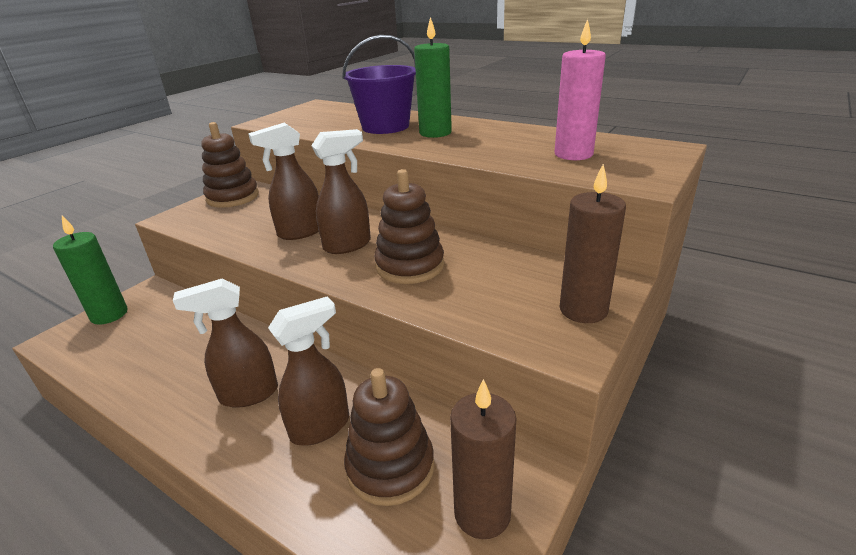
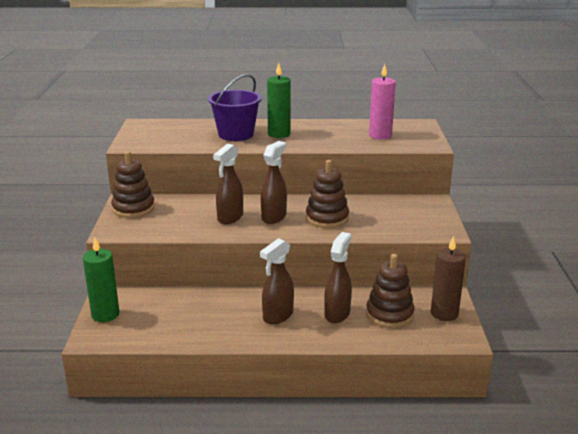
camera: 35 degrees left, 5 degrees down
brown candle [559,164,626,323] -> none

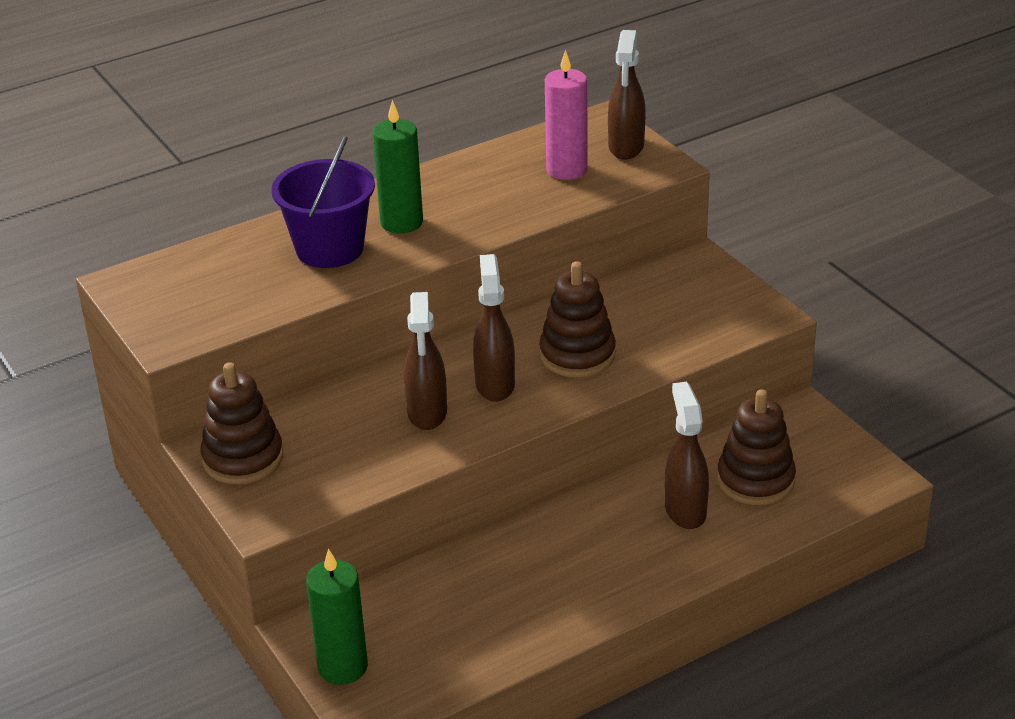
camera: 30 degrees left, 10 degrees up
brown spray bottle [260,238,294,324] -> brown spray bottle moved to [608,30,646,160]
brown candle [431,236,466,321] -> none

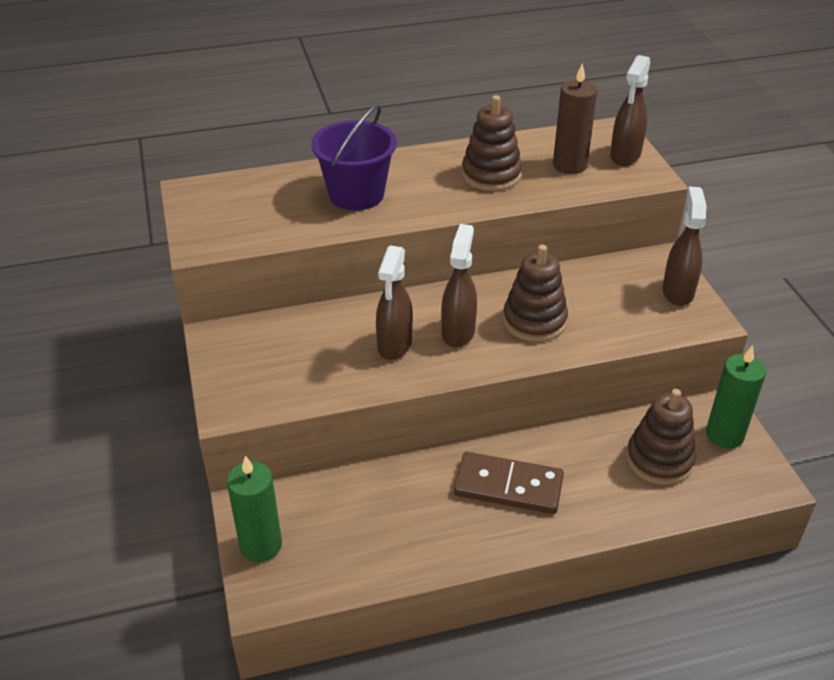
camera: 15 degrees right, 5 degrees up
brown stacking toy [201,362,283,484] -> brown stacking toy moved to [462,95,522,191]
green candle [373,100,423,233] -> green candle moved to [706,345,766,448]
pink candle [545,50,588,180] -> brown candle [553,64,597,174]
brown spray bottle [665,382,709,529] -> brown spray bottle moved to [663,187,707,306]
none -> brown domino [454,452,564,514]

